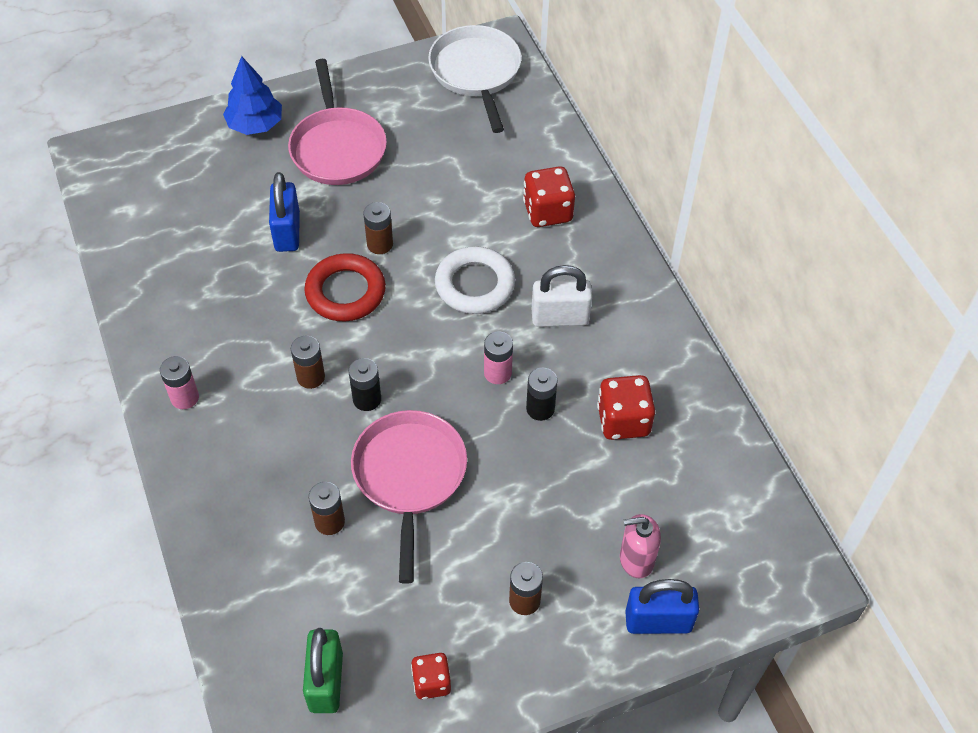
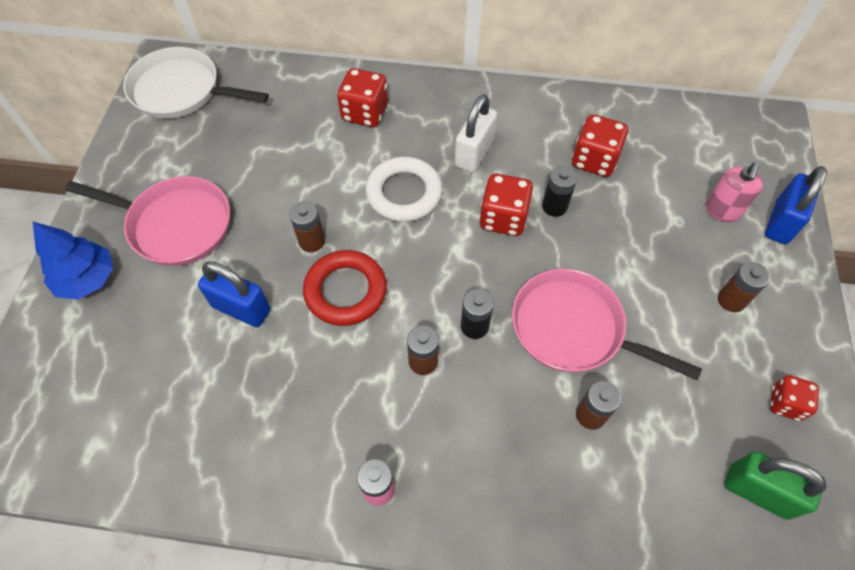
camera: 60 degrees left, 5 degrees up
pink battery [484,331,513,384] -> red dice [479,174,534,236]

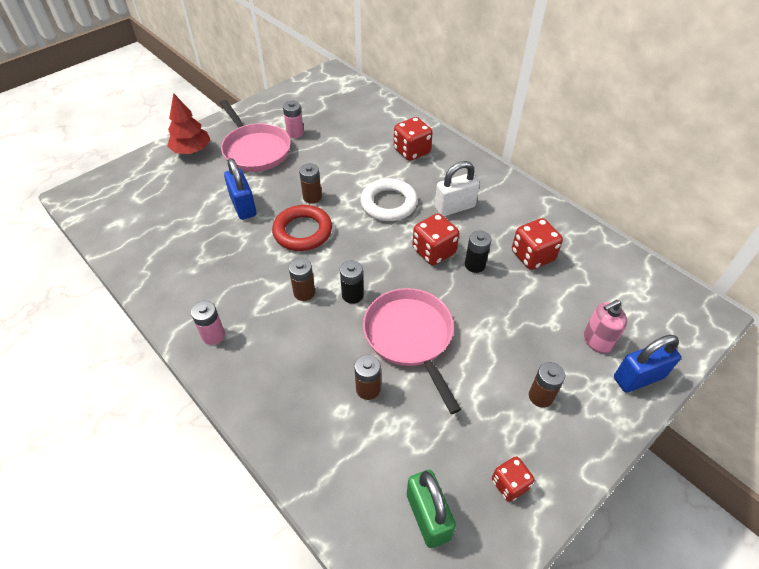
camera: 40 degrees right, 10 degrees down
blue tree [33,222,113,300] -> red tree [167,93,210,154]
white pan [123,47,269,119] -> none
none -> pink battery [283,101,304,138]

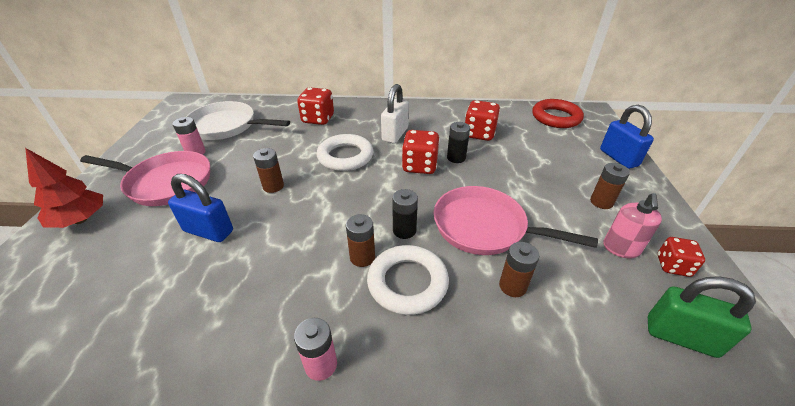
camera: 45 degrees left, 10 degrees down
red ring [272,205,332,251] -> red ring moved to [532,99,584,128]
pink soap dispenser [584,300,627,354] -> pink soap dispenser moved to [603,193,662,259]
blue padlock [614,335,681,393] -> blue padlock turned 45 degrees counterclockwise [600,105,654,169]
none -> white pan [186,101,290,140]
none -> white ring [367,245,449,315]

